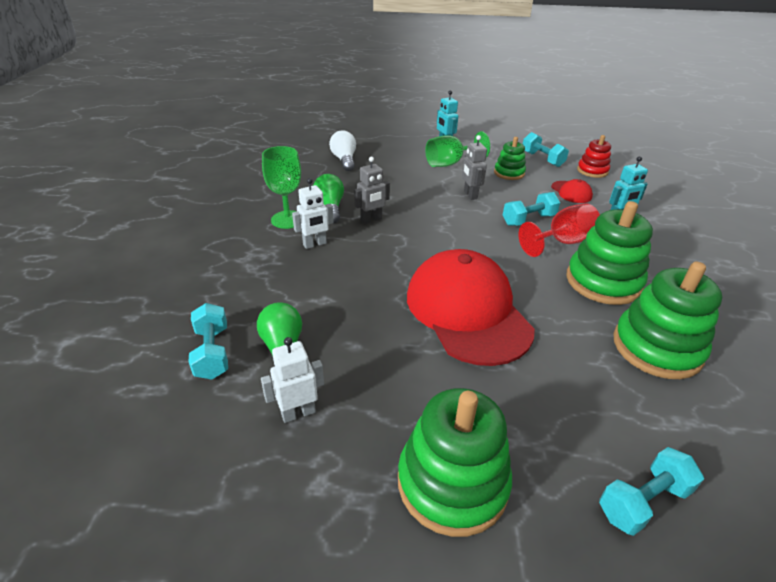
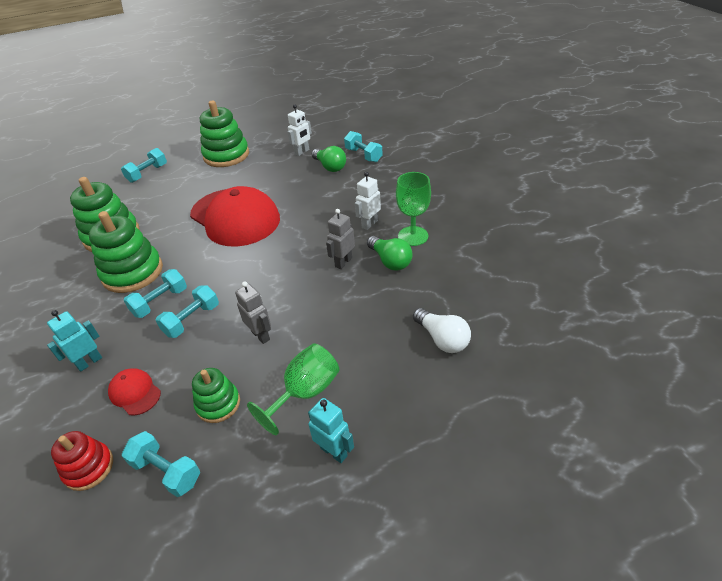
camera: 160 degrees right, 5 degrees up
red goblet [518,203,600,257] -> turquoise dumbbell [123,269,187,318]

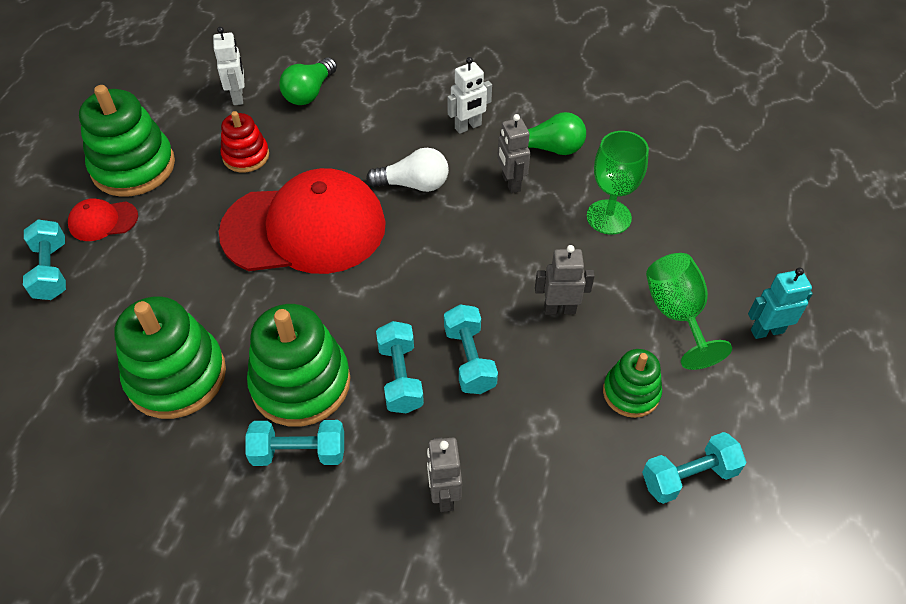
camera: 55 degrees left, 10 degrees up
turquoise robot [47,310,102,372] -> grey robot [427,437,462,512]
red stacking toy [51,431,113,491] -> red stacking toy moved to [221,111,269,173]
red cap [108,368,161,416] -> red cap moved to [68,198,138,241]
green light bulb [312,146,346,172] -> green light bulb turned 120 degrees clockwise [279,57,337,105]
turquoise dumbbell [344,131,383,162] -> turquoise dumbbell moved to [245,420,344,466]
white robot [355,172,381,230] -> white robot turned 105 degrees counterclockwise [448,57,492,134]
green goblet [396,172,431,246] -> green goblet moved to [587,131,649,235]
white light bulb [413,308,471,353] -> white light bulb moved to [366,148,449,192]

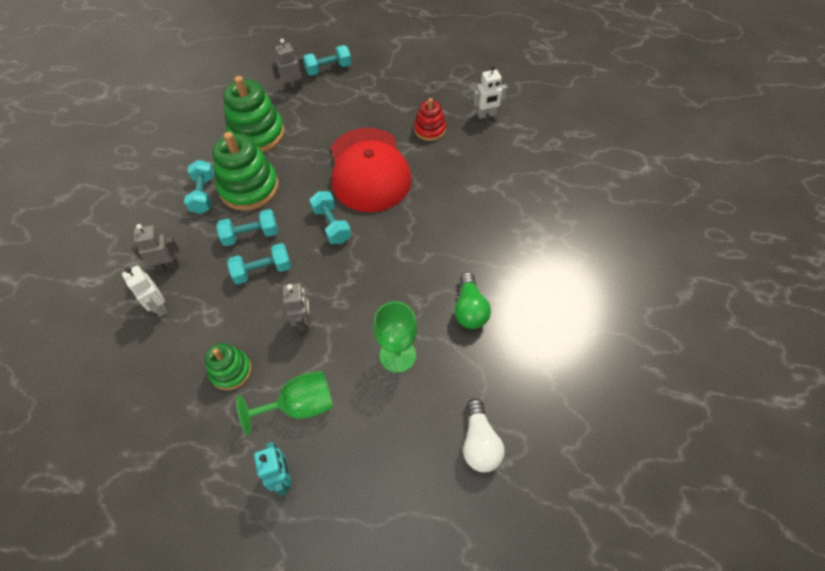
camera: 85 degrees right, 5 degrees up
red cap [68,198,138,241] -> none
green stacking toy [79,85,175,197] -> none
green light bulb [279,57,337,105] -> none
white light bulb [366,148,449,192] -> white light bulb moved to [463,398,505,472]
white robot [448,57,492,134] -> white robot moved to [122,266,168,317]
grey robot [497,114,530,193] -> grey robot moved to [271,39,305,93]
turquoise dumbbell [642,432,746,504] -> turquoise dumbbell moved to [310,191,351,244]

